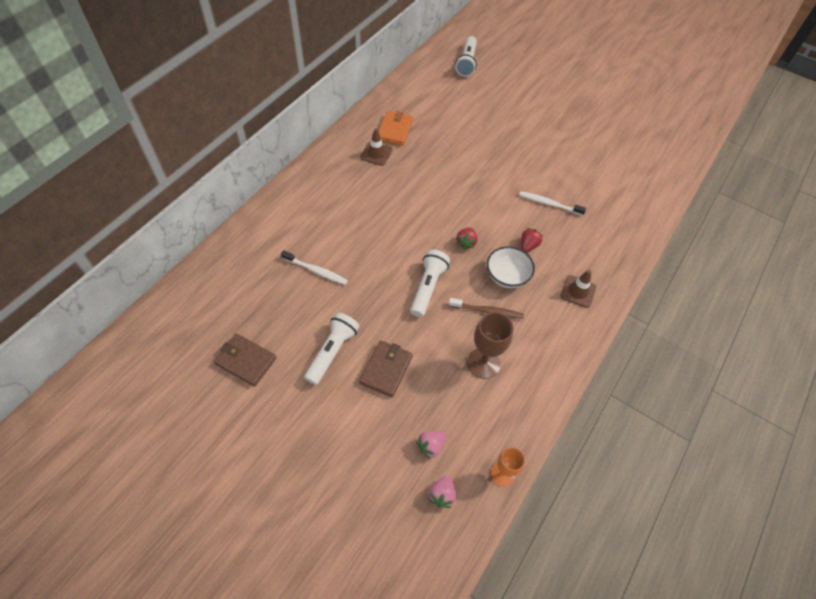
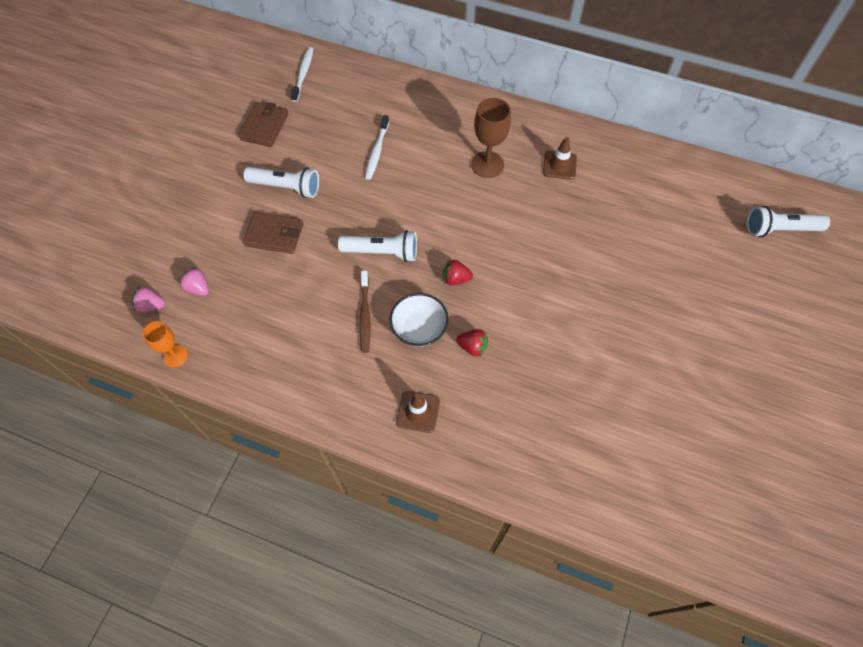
camera: 80 degrees right, 5 degrees up
orange wallet [379,111,413,146] -> none
brown goblet [467,312,513,379] -> brown goblet moved to [471,98,511,178]
white toothbrush [519,191,586,216] -> white toothbrush moved to [291,47,313,102]

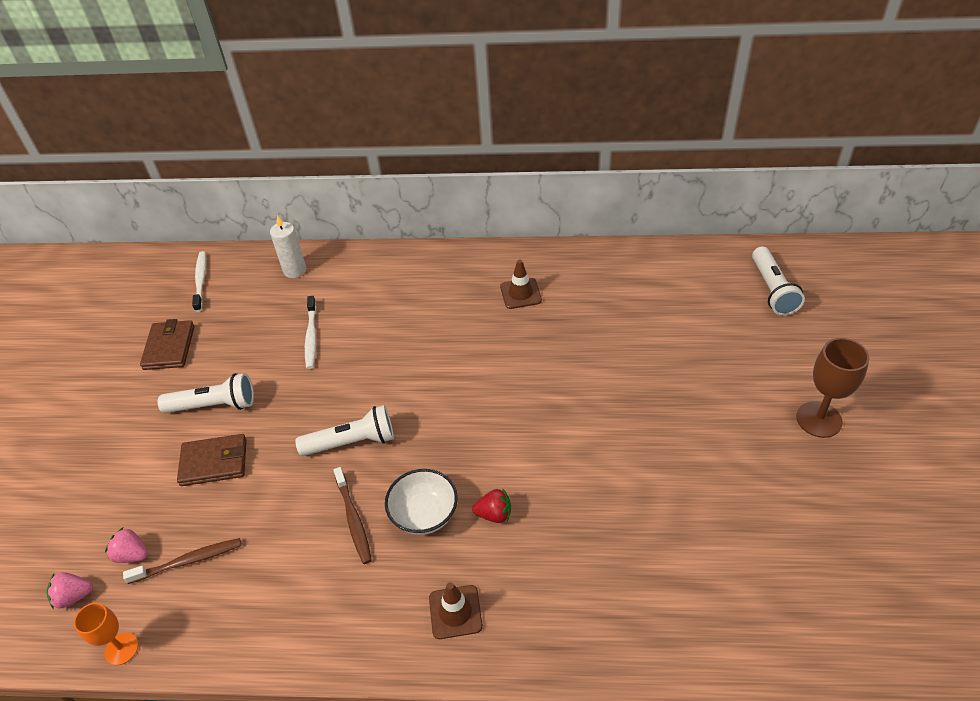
camera: 15 degrees left, 15 degrees down
red strawberry [443,259,473,285] -> none
brown goblet [471,98,511,178] -> brown goblet moved to [796,338,869,438]
white flashlight [747,206,830,237] -> white flashlight turned 75 degrees counterclockwise [752,247,805,316]
none -> brown toothbrush [123,538,241,584]
none -> white candle [270,215,306,278]

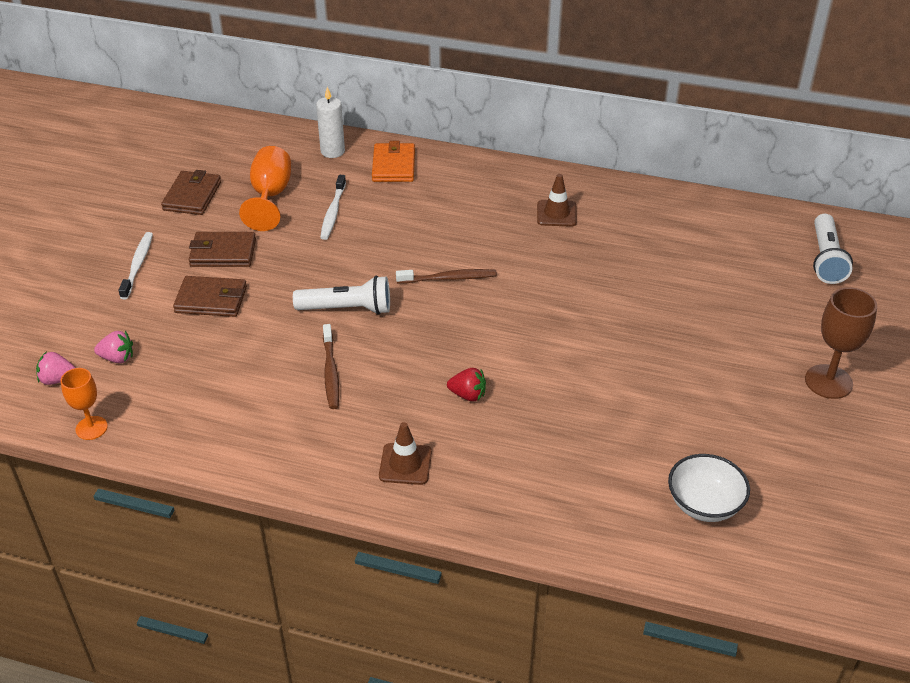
camera: 10 degrees right, 5 degrees down
pink strawberry [105,527,148,563] -> pink strawberry turned 150 degrees clockwise [94,331,133,363]
brown toothbrush [123,538,241,584] -> brown toothbrush moved to [396,269,497,284]
white flashlight [158,373,254,413] -> brown wallet [189,232,256,267]
white toothbrush [192,251,206,312] -> white toothbrush moved to [119,232,153,300]
white bowl [385,469,458,535] -> white bowl moved to [668,454,750,522]
none -> orange goblet [239,146,291,231]
none -> orange wallet [372,141,415,182]

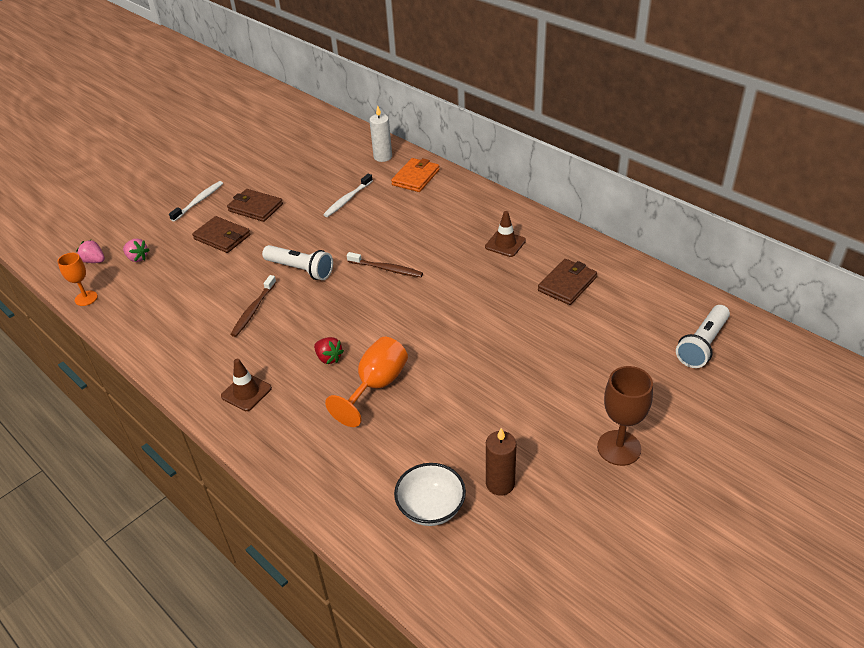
camera: 30 degrees right, 0 degrees up
brown wallet [161,170,221,215] -> brown wallet moved to [538,259,597,305]
orange goblet [239,146,291,231] -> orange goblet moved to [325,337,408,427]
none -> brown candle [486,428,516,496]

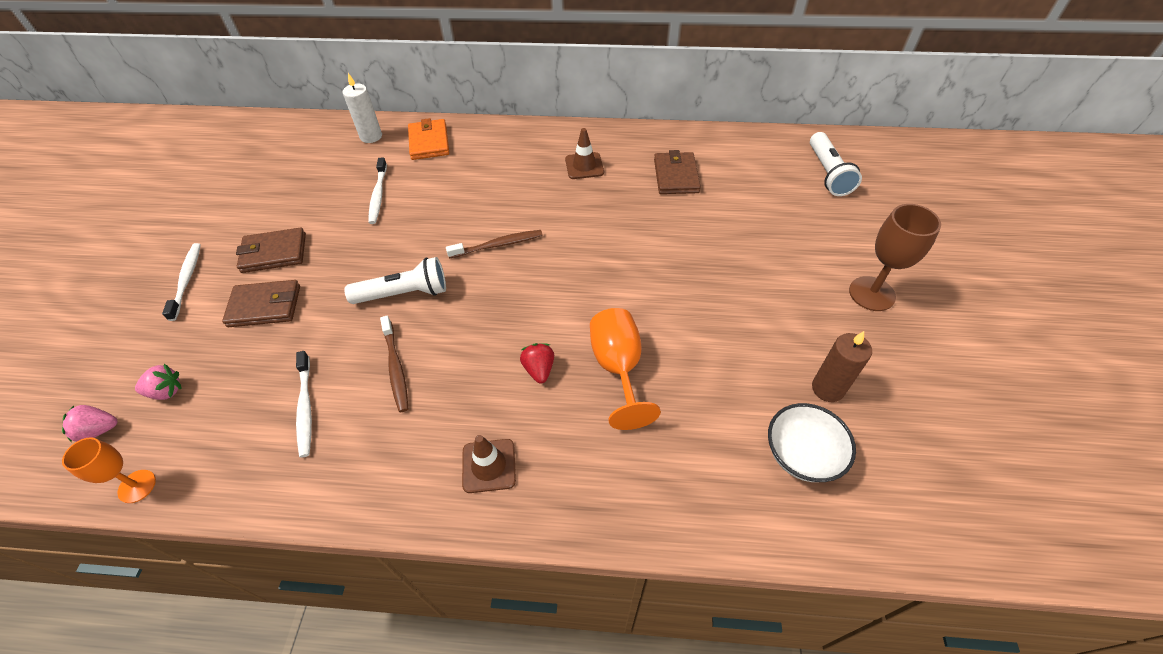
camera: 40 degrees left, 10 degrees up
red strawberry [314,337,344,364] -> red strawberry turned 105 degrees counterclockwise [520,343,554,384]
none -> white toothbrush [296,351,312,458]

